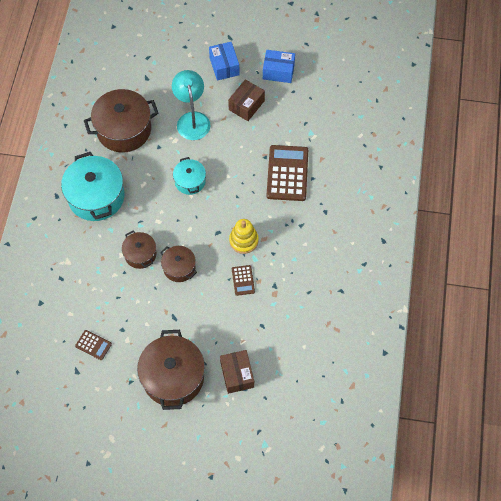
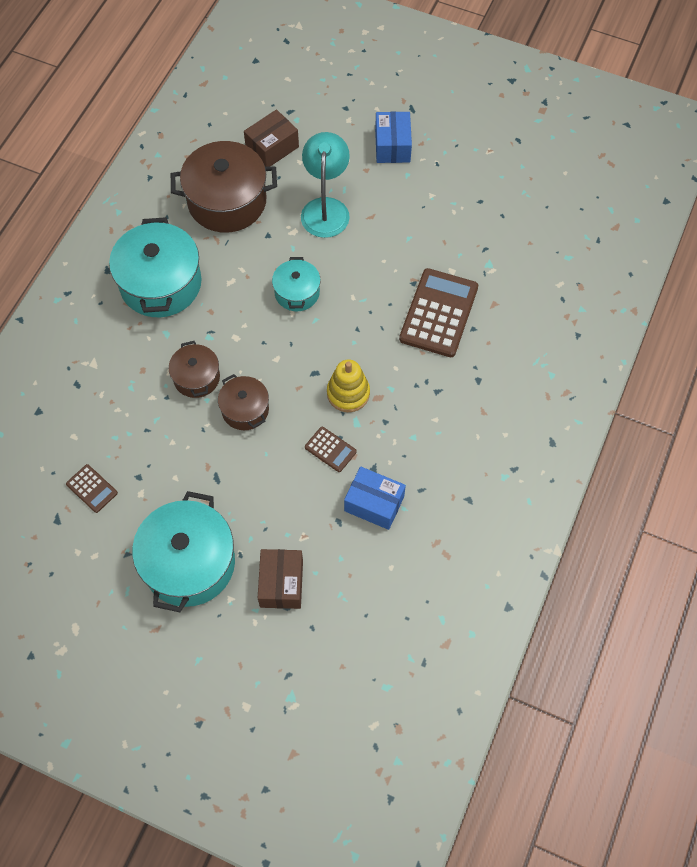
camera: 15 degrees right, 0 degrees up
brown pot [137,330,205,410] -> turquoise pot [132,491,235,612]
brown box [228,79,265,121] -> brown box moved to [244,110,299,167]
brown calculator [232,265,255,296] -> brown calculator turned 60 degrees counterclockwise [305,427,357,472]
blue box [263,50,295,83] -> blue box moved to [344,466,406,530]

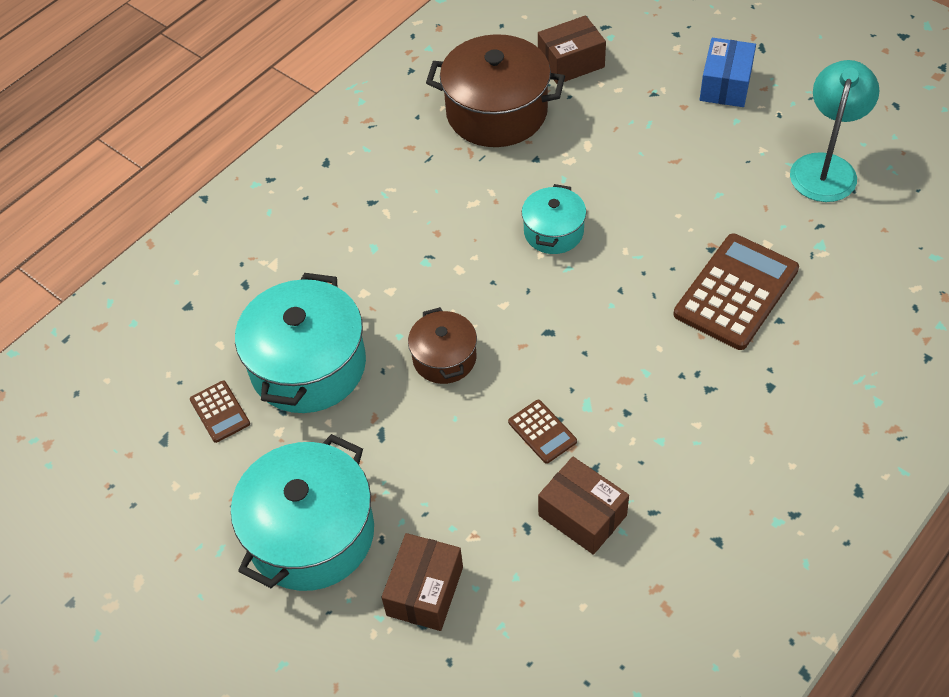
camera: 20 degrees right, 10 degrees down
turquoise pot [109,217,202,317] -> turquoise pot moved to [235,273,366,413]
brown pot [169,341,220,398] -> none
turquoise lamp [301,132,350,238] -> turquoise lamp moved to [790,60,880,202]
yellow stacking toy [327,359,370,412] -> none
blue box [344,466,406,530] -> brown box [538,457,629,555]

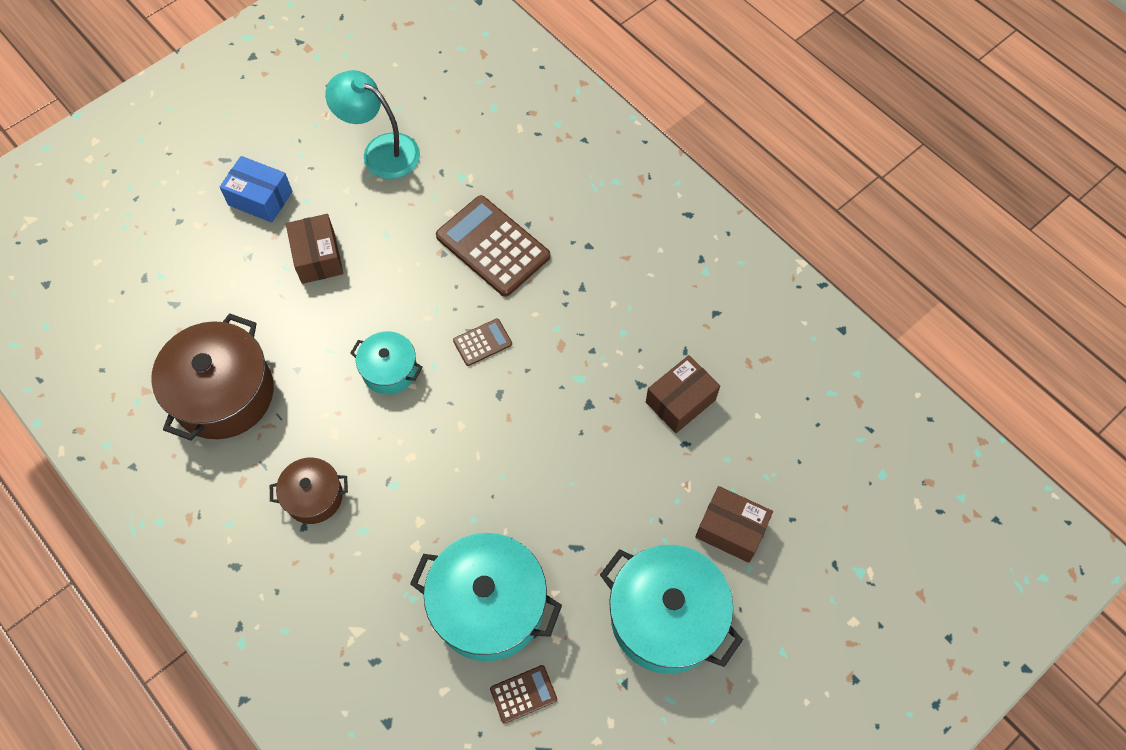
camera: 85 degrees left, 10 degrees up
brown pot [408,307,477,384] -> brown pot moved to [270,457,348,524]
brown calculator [508,400,577,464] -> brown calculator moved to [453,318,512,366]
brown box [538,15,606,84] -> brown box moved to [286,214,343,284]

